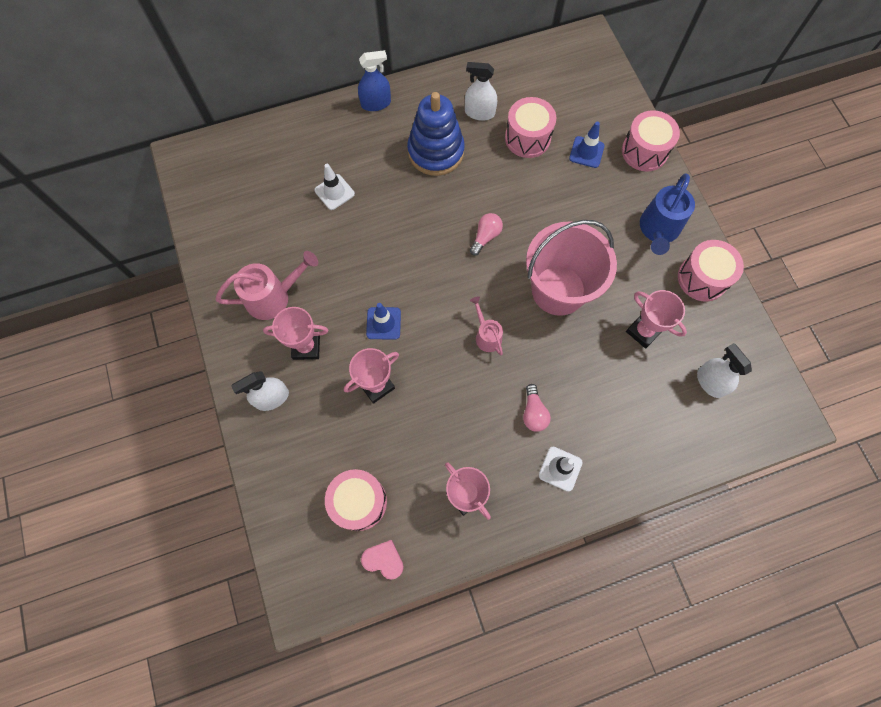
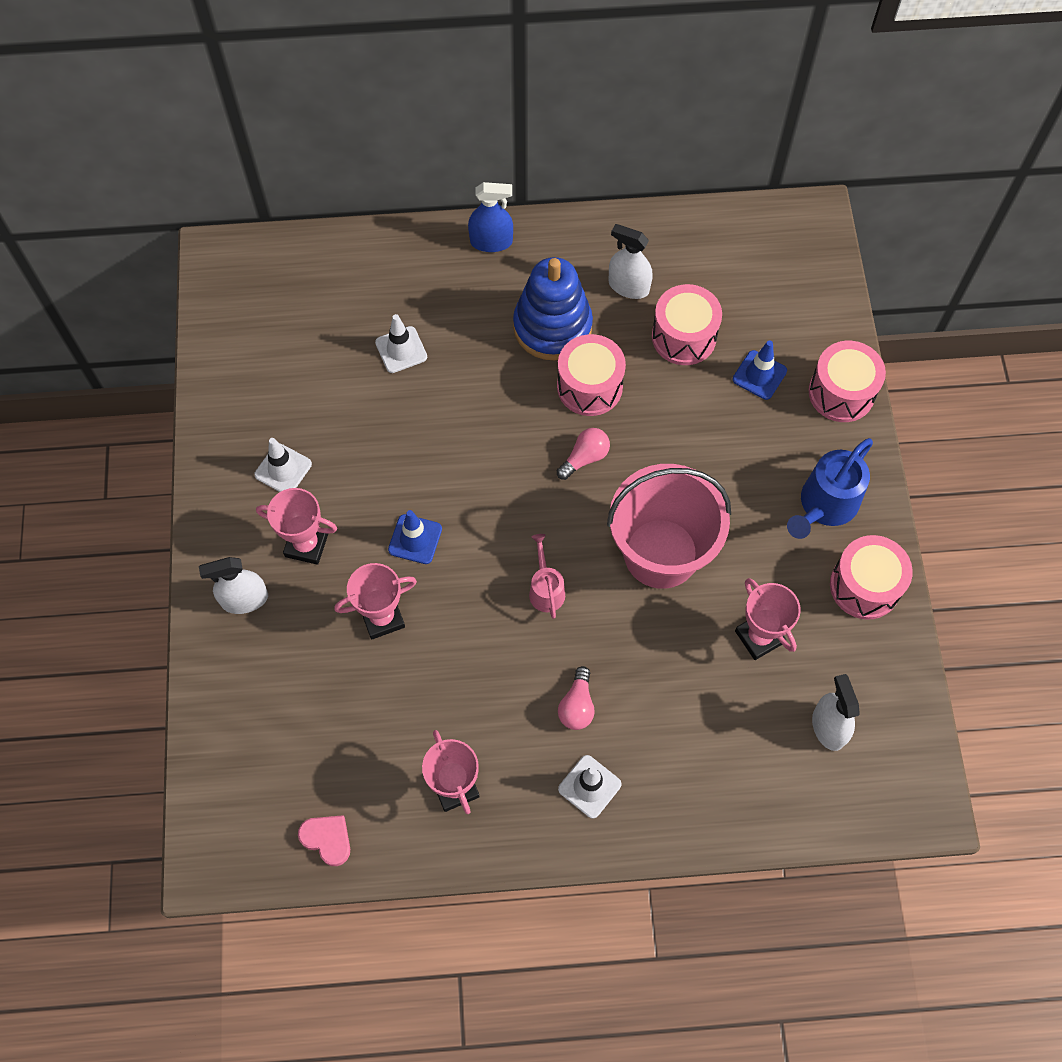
camera: 15 degrees right, 5 degrees down
pink watering can [215,251,318,320] -> white traffic cone [254,438,312,492]
pink drum [325,469,387,531] -> pink drum moved to [557,334,626,416]

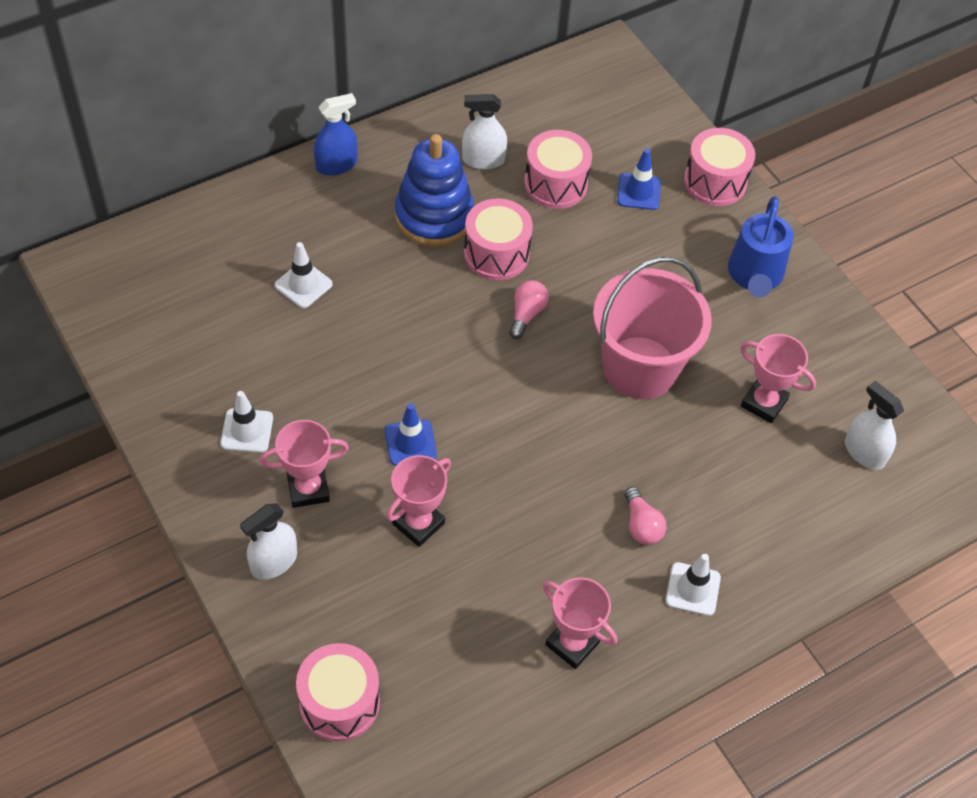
camera: 30 degrees left, 10 degrees down
pink heart [298,815,350,866] -> none
pink watering can [529,534,565,619] -> none
pink drum [830,535,913,620] -> pink drum moved to [296,643,380,741]

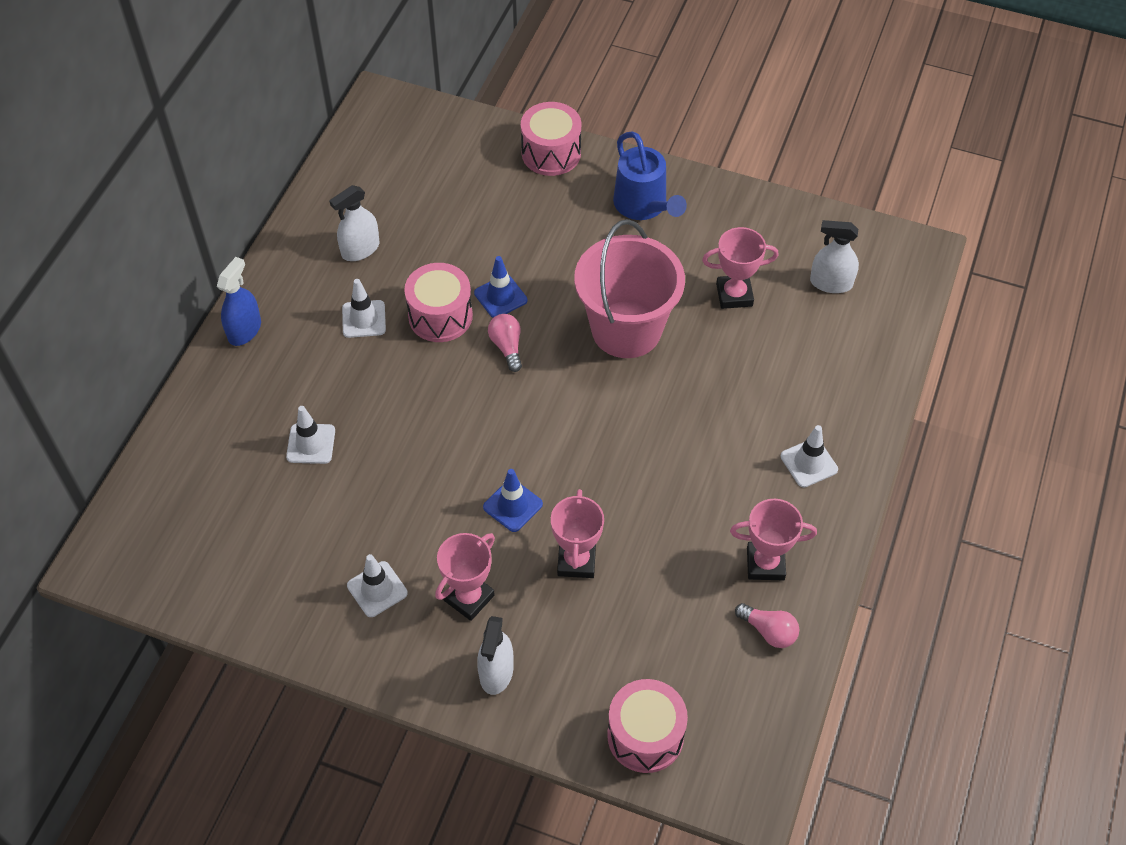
camera: 35 degrees left, 0 degrees up
blue stacking toy [395,134,474,247] -> white traffic cone [342,279,386,338]
pink drum [524,130,592,209] -> none
blue traffic cone [617,148,661,210] -> blue traffic cone moved to [474,256,527,318]
pink light bulb [625,487,667,545] -> pink light bulb moved to [735,603,799,648]

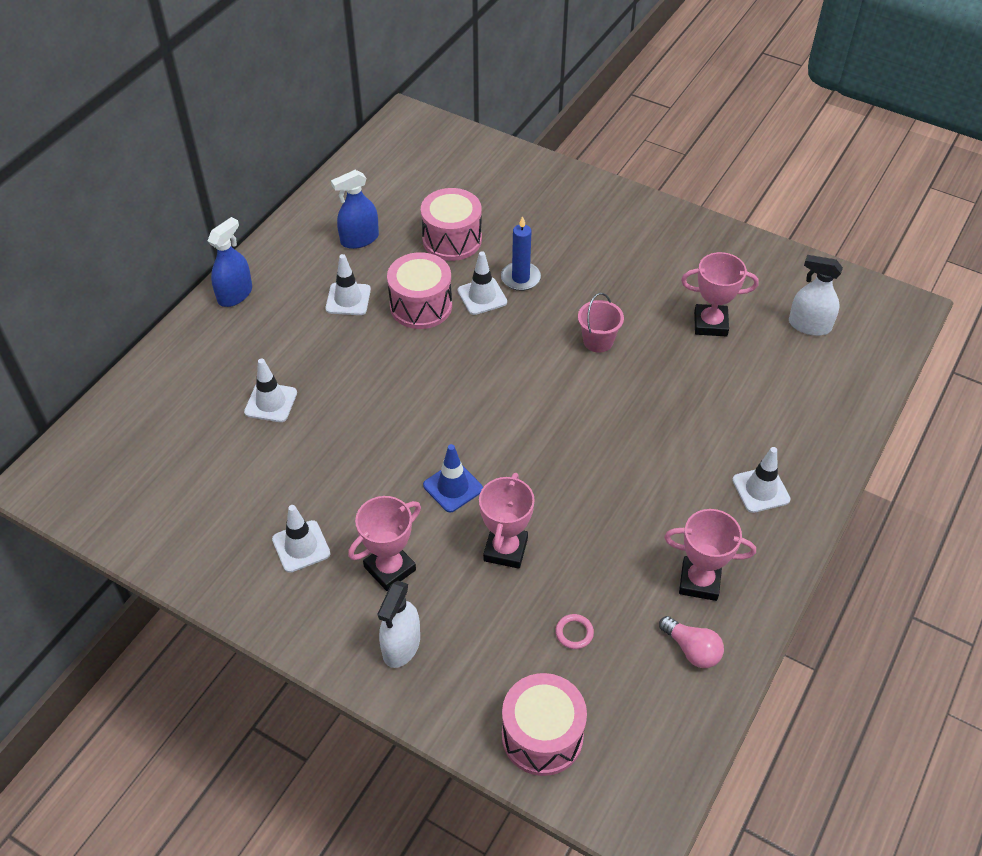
camera: 10 degrees right, 5 degrees down
white spray bottle [329,185,380,261] -> blue spray bottle [331,170,379,249]
blue traffic cone [474,256,527,318] -> white traffic cone [457,251,507,315]
pink light bulb [488,314,522,372] -> none
pink drum [521,102,581,176] -> pink drum moved to [421,188,482,261]
pink bucket [574,219,685,358] -> pink bucket [578,293,624,353], size x0.43
blue watering can [613,131,687,220] -> none
none -> blue candle [501,216,541,291]
none -> pink ring [556,614,594,649]

